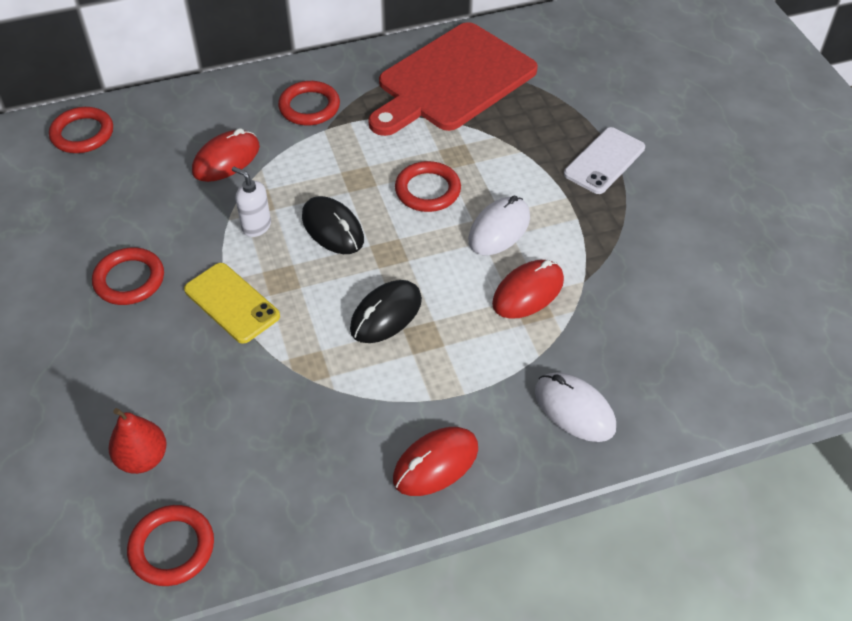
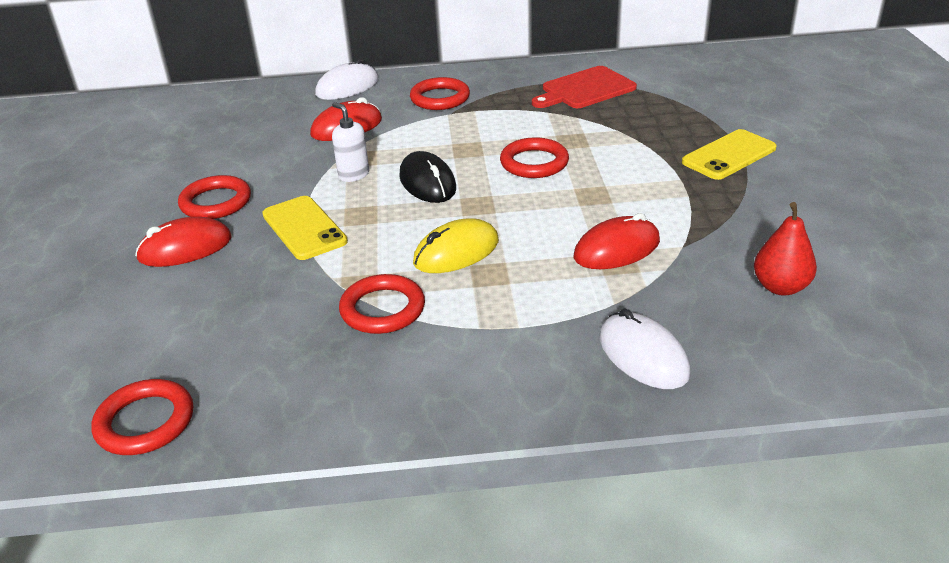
camera: 15 degrees right, 15 degrees down
red ring [49,107,113,153] -> red ring moved to [339,274,425,334]
red pear [109,408,167,474] -> red pear moved to [754,202,817,296]
black mouse [350,280,422,343] -> yellow mouse [413,218,499,273]
red cutting board [368,22,538,136] -> red cutting board [532,66,637,108], size x0.58
red mouse [393,427,478,496] -> red mouse moved to [135,217,232,267]
white mouse [468,196,530,255] -> white mouse moved to [315,59,379,100]
white phone [564,127,645,194] -> yellow phone [682,129,777,180]

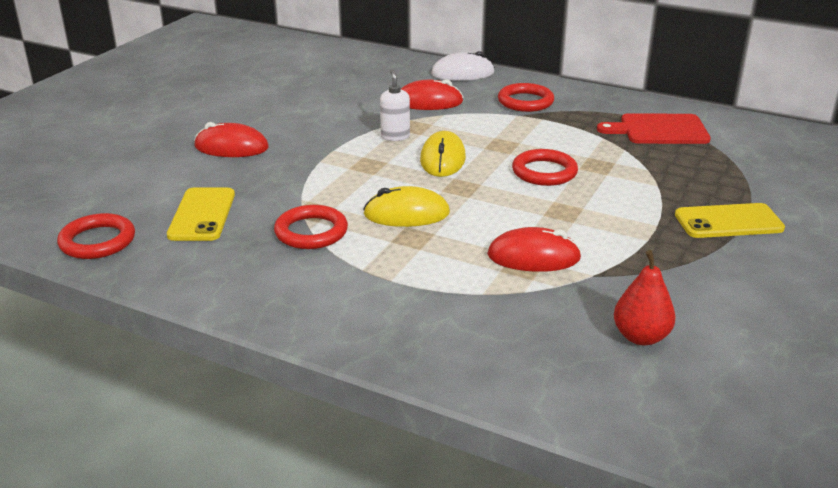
camera: 30 degrees right, 5 degrees down
red ring [178,175,251,219] -> none
yellow phone [262,196,348,260] -> yellow phone moved to [167,187,235,241]
black mouse [399,151,456,203] -> yellow mouse [420,131,466,177]
white mouse [600,308,691,389] -> none

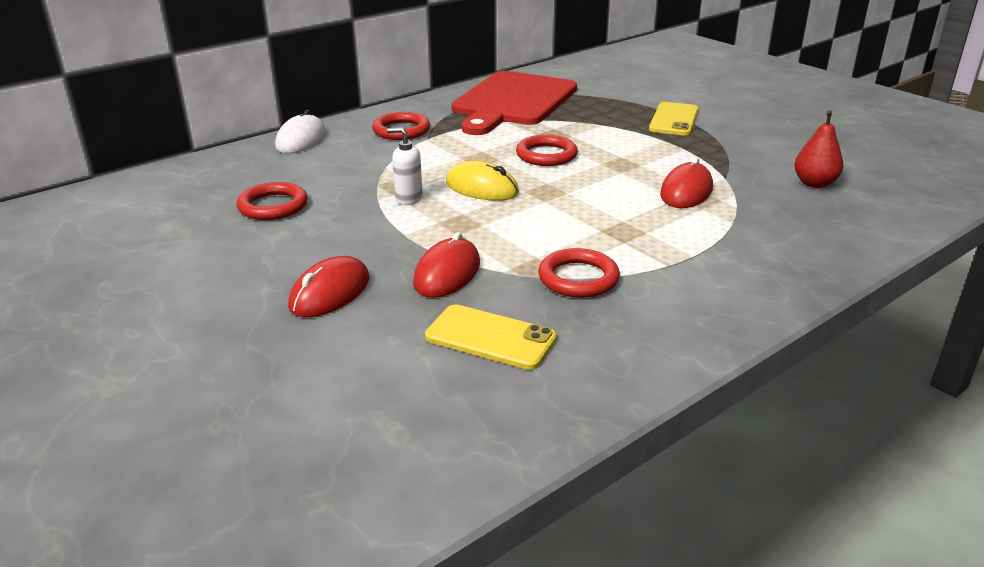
camera: 65 degrees left, 0 degrees up
red ring [57,213,135,259] -> red ring moved to [237,182,308,220]
yellow mouse [363,186,450,227] -> none
red mouse [401,79,463,110] -> red mouse moved to [413,232,480,298]
red cutting board [597,113,711,144] -> red cutting board [452,71,577,135], size x1.72

